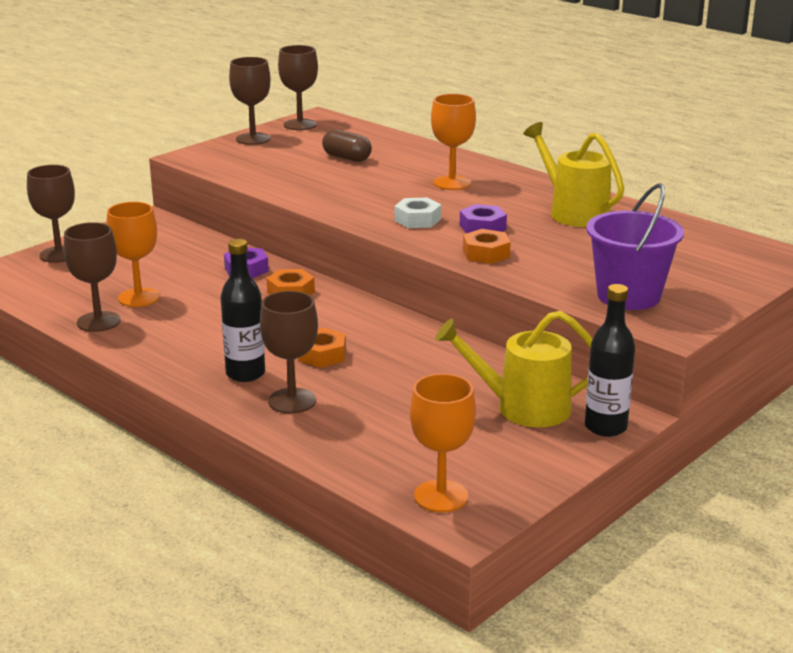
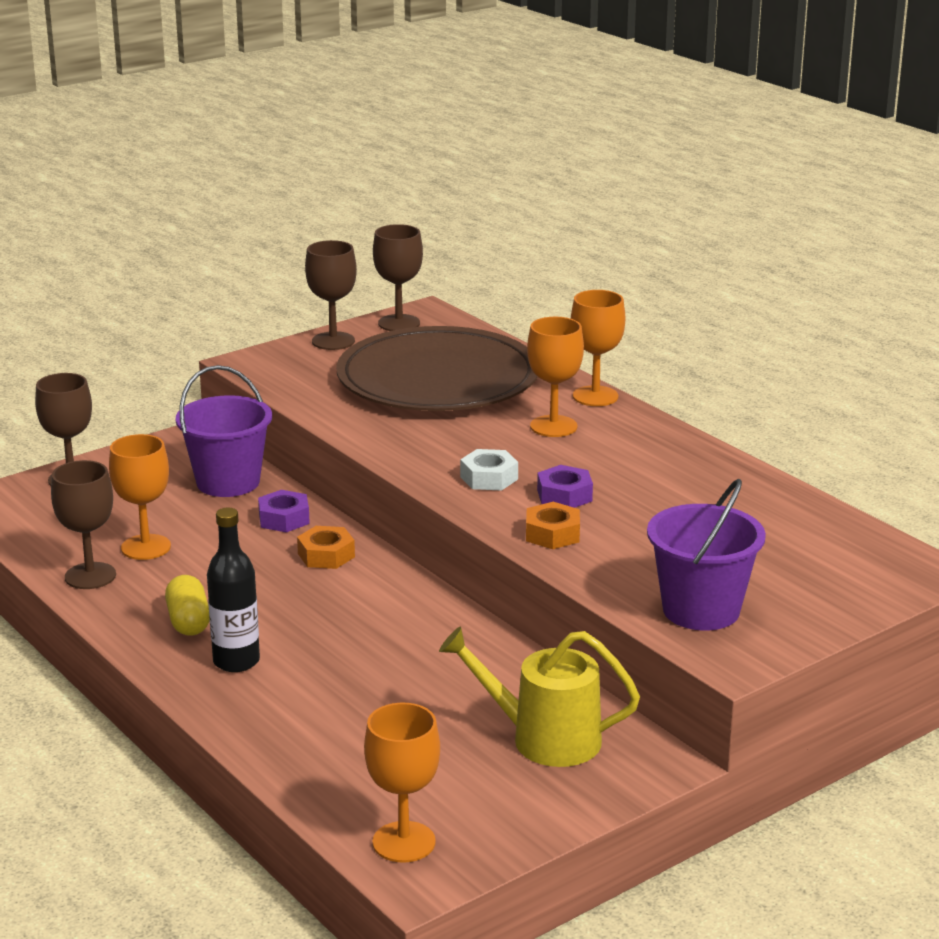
camera: 10 degrees right, 0 degrees up
brown goblet [260,291,318,414] -> none
orange nut [298,328,346,368] -> none
brown capsule [322,129,372,162] -> brown plate [336,326,538,411]
yellow watering can [523,122,624,227] -> none
black bottle [585,284,635,437] -> none
none -> yellow capsule [165,575,210,636]
none -> purple bucket [175,365,272,497]
none -> orange goblet [571,290,625,406]

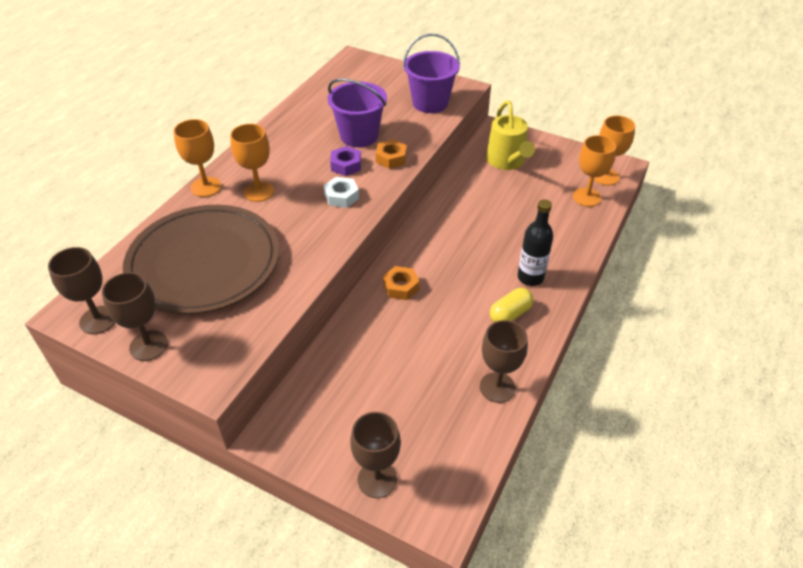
camera: 115 degrees left, 20 degrees up
orange goblet [109,434,171,560] -> orange goblet moved to [573,135,616,207]
purple bucket [175,365,272,497] -> purple bucket moved to [328,78,387,147]
purple nut [258,490,310,532] -> none

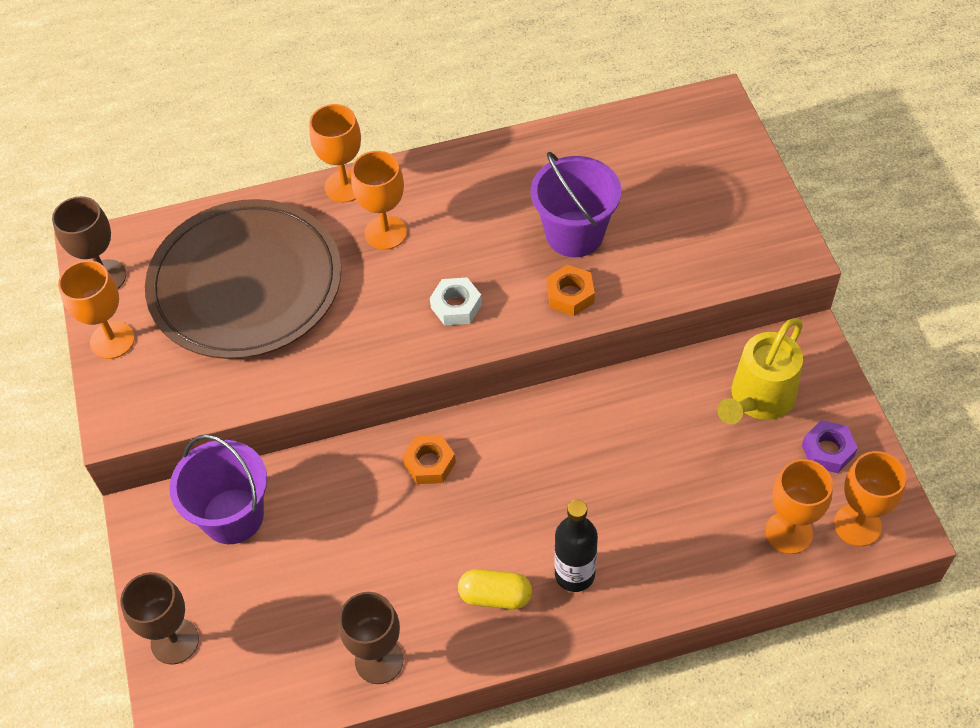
camera: 50 degrees right, 10 degrees up
brown goblet [102,272,168,361] -> orange goblet [58,260,135,359]
purple nut [330,146,361,176] -> purple nut moved to [802,420,858,473]
purple bucket [403,34,460,113] -> purple bucket moved to [169,434,267,544]

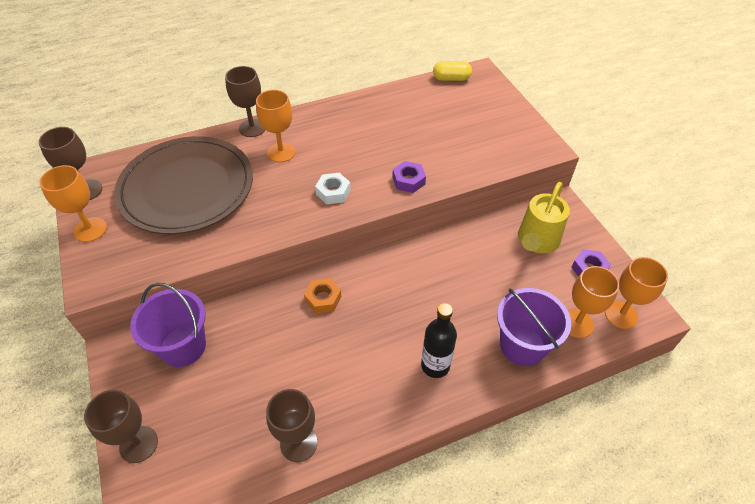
camera: 10 degrees left, 5 degrees down
orange goblet [309,104,361,203] -> brown goblet [225,66,265,137]
yellow capsule [458,569,532,609] -> yellow capsule moved to [433,61,472,81]
purple bucket [531,152,621,257] -> purple bucket moved to [497,288,571,366]
orange nut [547,265,595,316] -> purple nut [392,161,426,193]

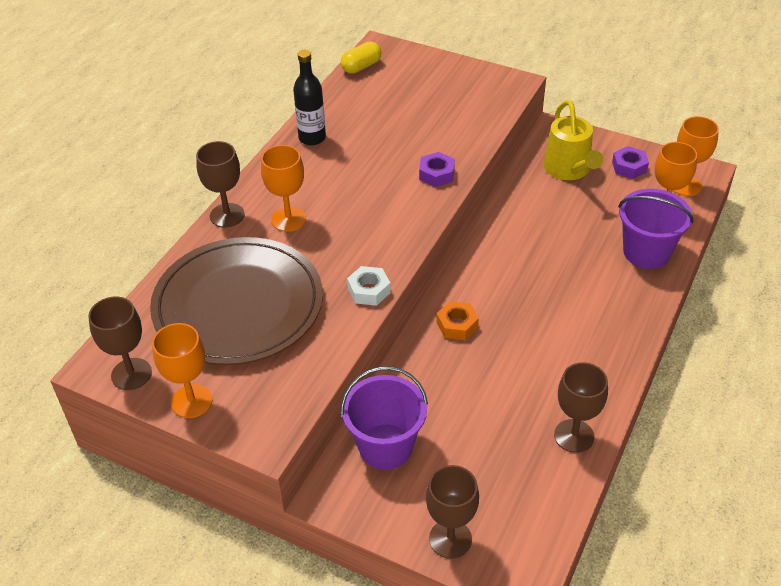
camera: 40 degrees left, 5 degrees down
white nut [315,173,350,204] -> white nut moved to [347,266,391,306]
black bottle [421,303,457,378] -> black bottle moved to [293,50,326,145]

